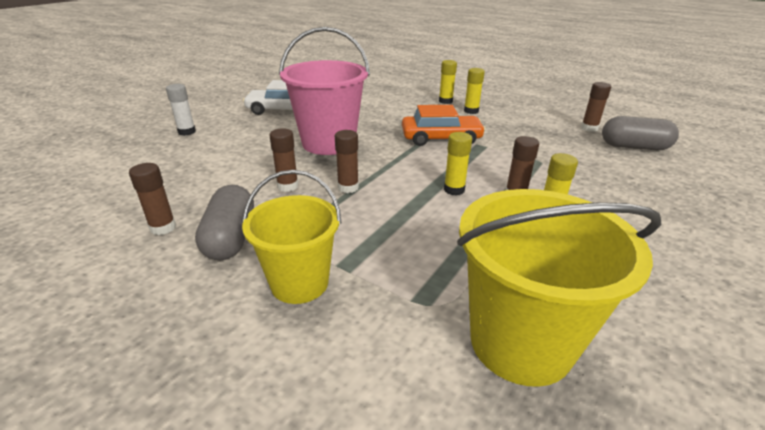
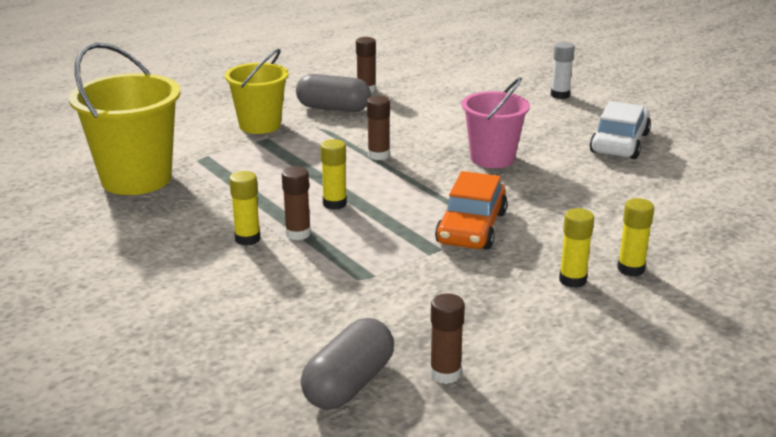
camera: 110 degrees right, 5 degrees down
brown glue stick [269,128,298,192] -> none
pink bucket [279,27,370,155] -> pink bucket [462,77,530,168], size x0.66

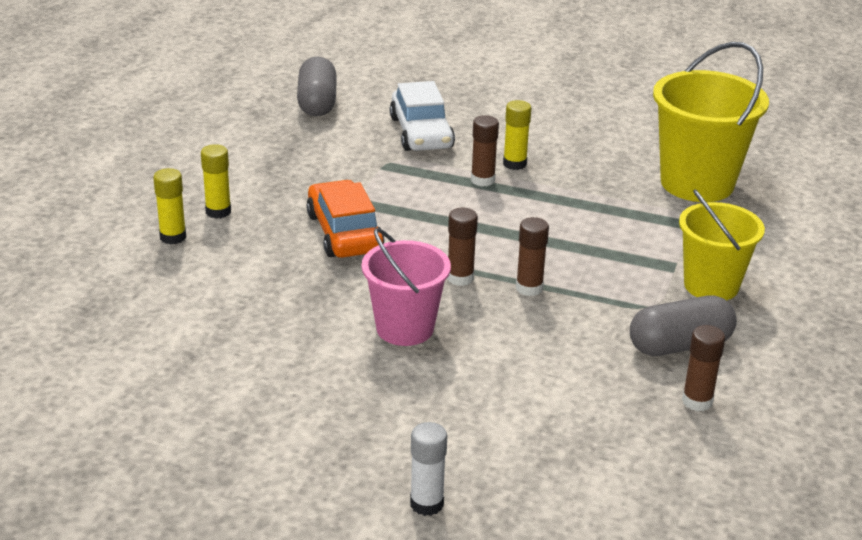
camera: 145 degrees right, 5 degrees up
yellow glue stick [320,139,347,210] -> none
brown glue stick [430,294,465,384] -> brown glue stick moved to [447,208,478,286]
white car [590,101,651,159] -> white car moved to [390,81,455,151]

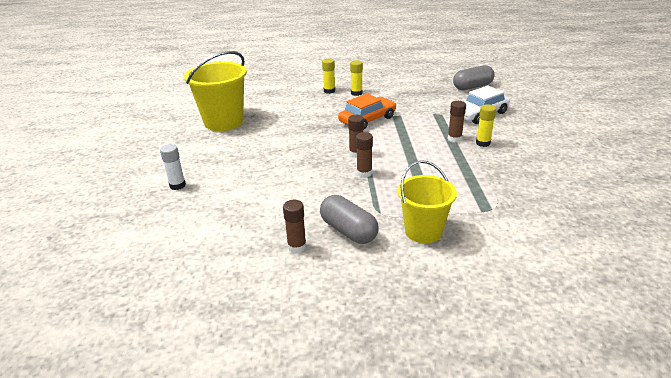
camera: 70 degrees right, 0 degrees up
pink bucket [362,228,451,346] -> none
yellow bucket [653,42,769,202] -> yellow bucket moved to [184,51,247,131]

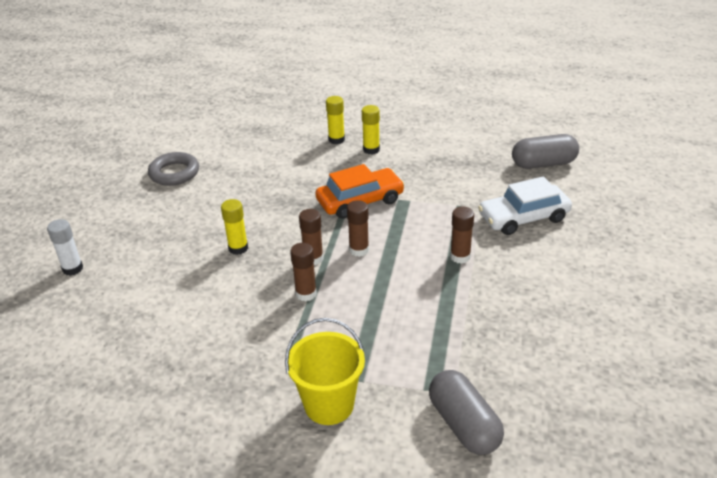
camera: 15 degrees right, 5 degrees up
yellow bucket [184,51,247,131] -> grey ring [148,152,199,186]
brown glue stick [283,200,306,253] -> brown glue stick moved to [347,200,369,257]
grey capsule [320,195,378,244] -> grey capsule moved to [429,370,504,455]
yellow glue stick [476,104,496,147] -> yellow glue stick moved to [221,199,248,255]

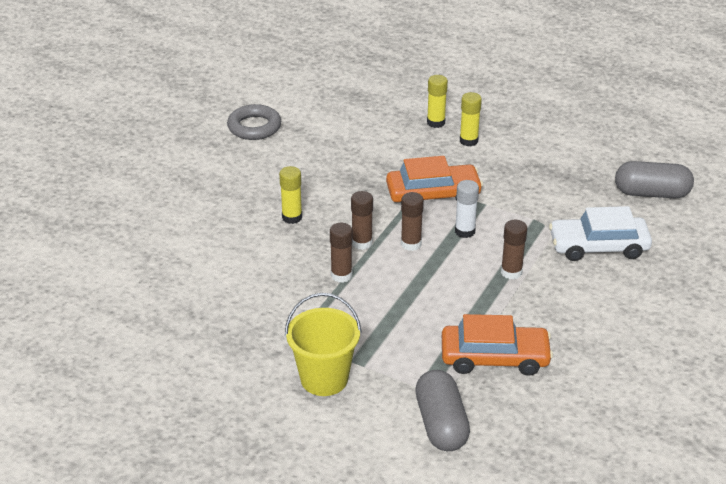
camera: 15 degrees right, 0 degrees up
white glue stick [47,219,83,276] -> white glue stick moved to [455,180,479,238]
none -> orange car [442,314,553,376]

